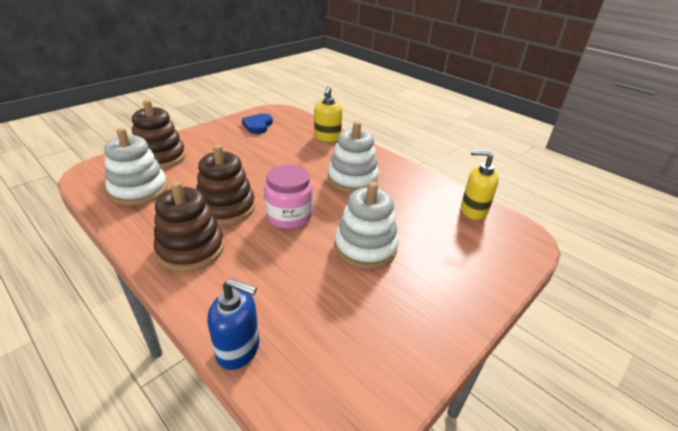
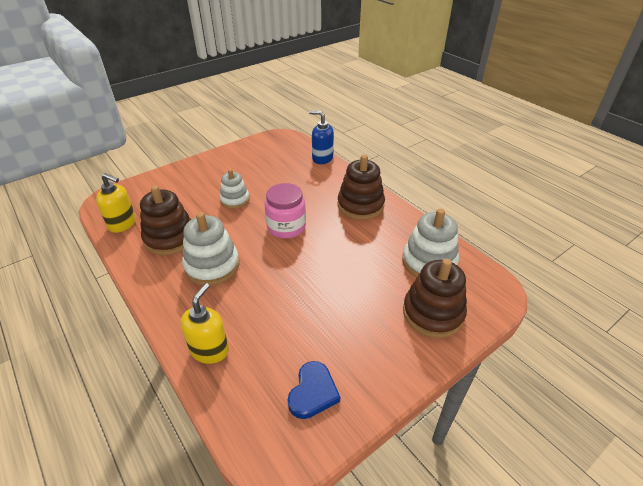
camera: 170 degrees left, 5 degrees up
brown stacking toy [196,144,255,225] -> brown stacking toy moved to [140,185,191,255]
white stacking toy [335,182,399,269] -> white stacking toy [219,169,250,209], size x0.63

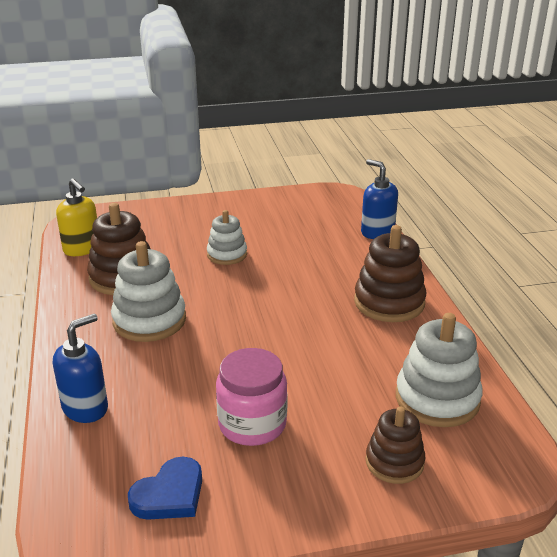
camera: 25 degrees right, 10 degrees down
yellow soap dispenser [180,283,229,364] -> blue soap dispenser [53,314,108,423]
pink jar [265,183,306,239] -> pink jar moved to [216,348,287,446]
brown stacking toy [403,259,467,338] -> brown stacking toy [366,406,426,484], size x0.63

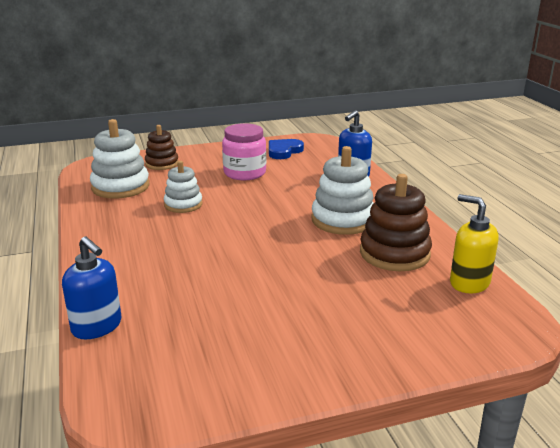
camera: 175 degrees right, 5 degrees down
white stacking toy [207,210,247,265] -> white stacking toy moved to [164,161,203,213]
brown stacking toy [354,225,426,322] -> none

